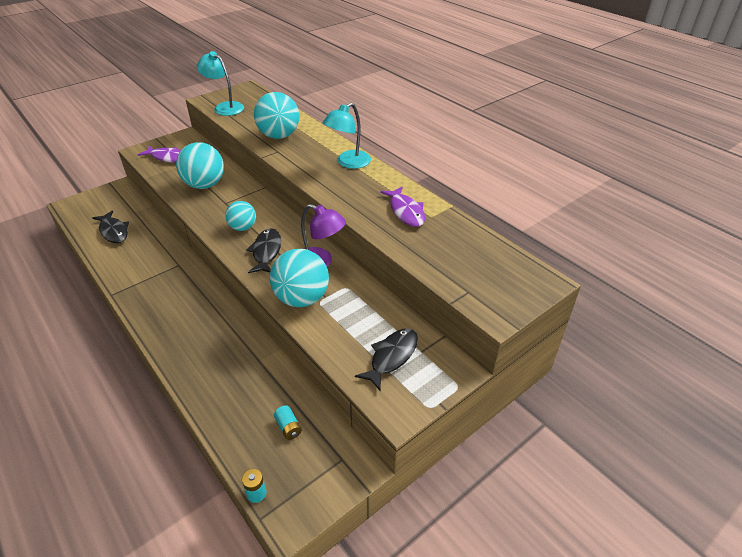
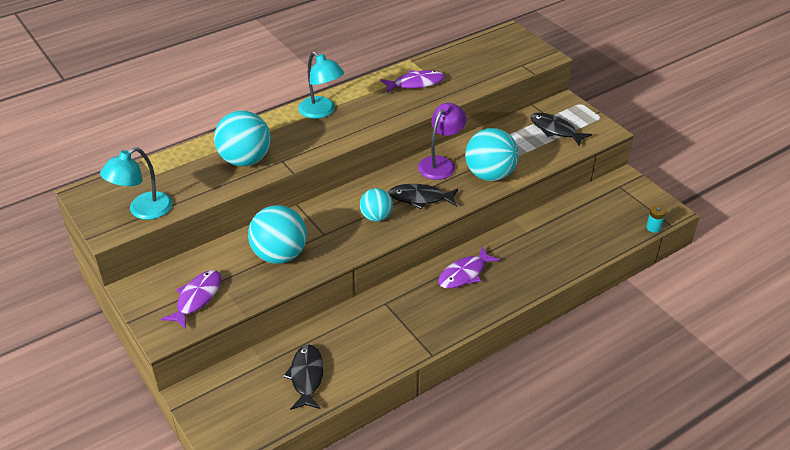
camera: 85 degrees left, 0 degrees up
black fish [92,210,129,243] -> black fish turned 60 degrees counterclockwise [283,344,324,410]
turquoise battery [274,405,302,440] -> none
none -> purple fish [438,247,500,289]

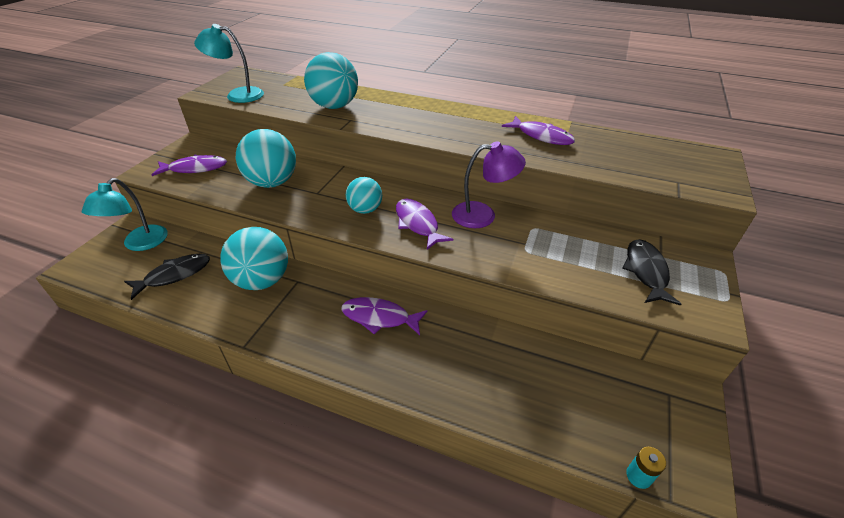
camera: 55 degrees right, 0 degrees up
turquoise lamp [298,52,344,119] -> turquoise lamp moved to [82,178,168,251]
black fish [389,184,458,209] -> purple fish [396,199,453,250]
turquoise ball [465,128,519,181] -> turquoise ball moved to [220,227,288,290]

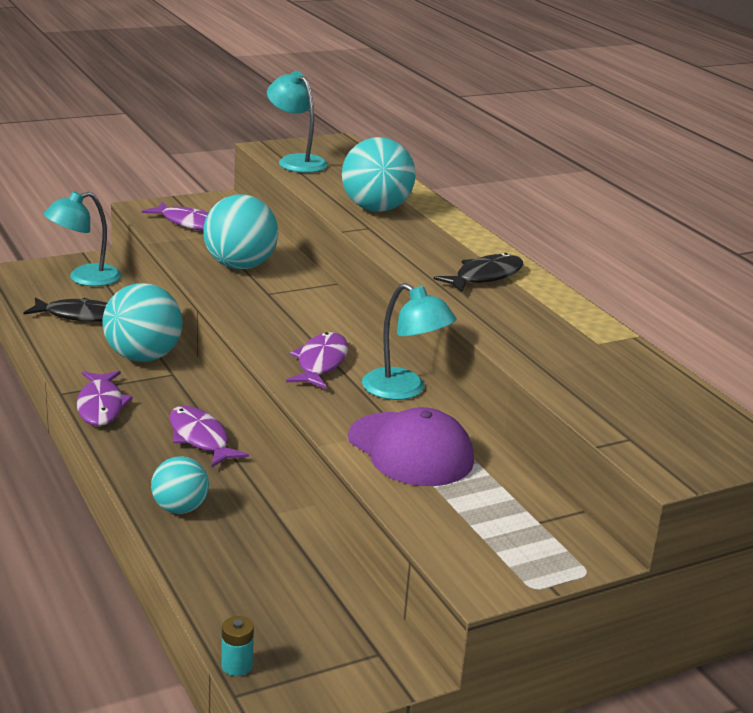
camera: 40 degrees right, 15 degrees down
turquoise ball [346,177,382,214] -> turquoise ball moved to [151,456,209,514]
purple lamp [452,141,526,228] -> turquoise lamp [362,283,457,400]
purple fish [502,116,575,145] -> purple fish moved to [77,371,133,426]
black fish [622,239,681,306] -> black fish moved to [434,253,523,293]
none -> purple cap [348,407,474,486]

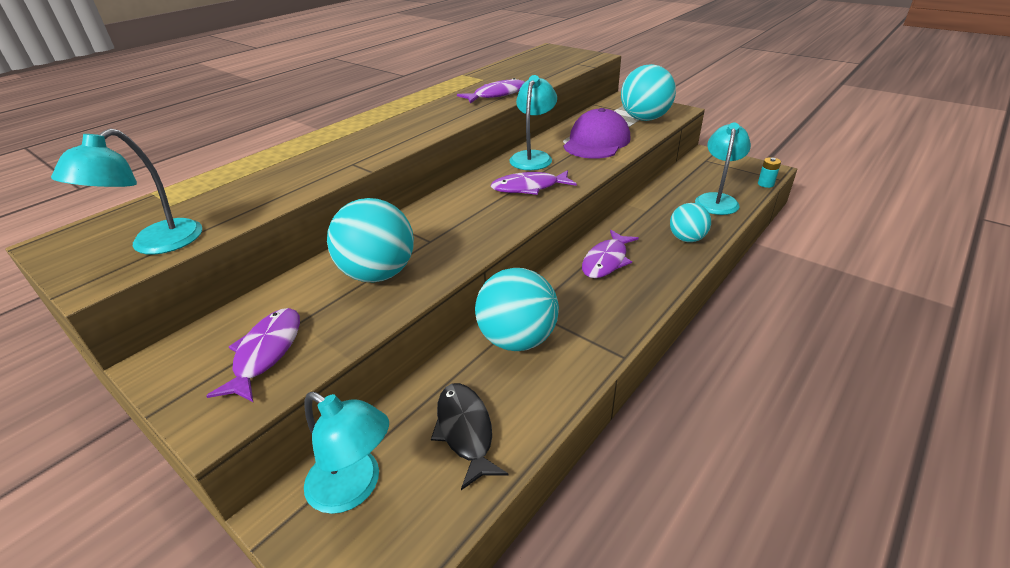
camera: 110 degrees left, 10 degrees up
purple fish [77,371,133,426] -> purple fish moved to [457,78,525,104]
turquoise ball [342,137,416,212] -> turquoise ball moved to [621,64,676,121]
black fish [434,253,523,293] -> none
none -> turquoise lamp [695,123,751,215]

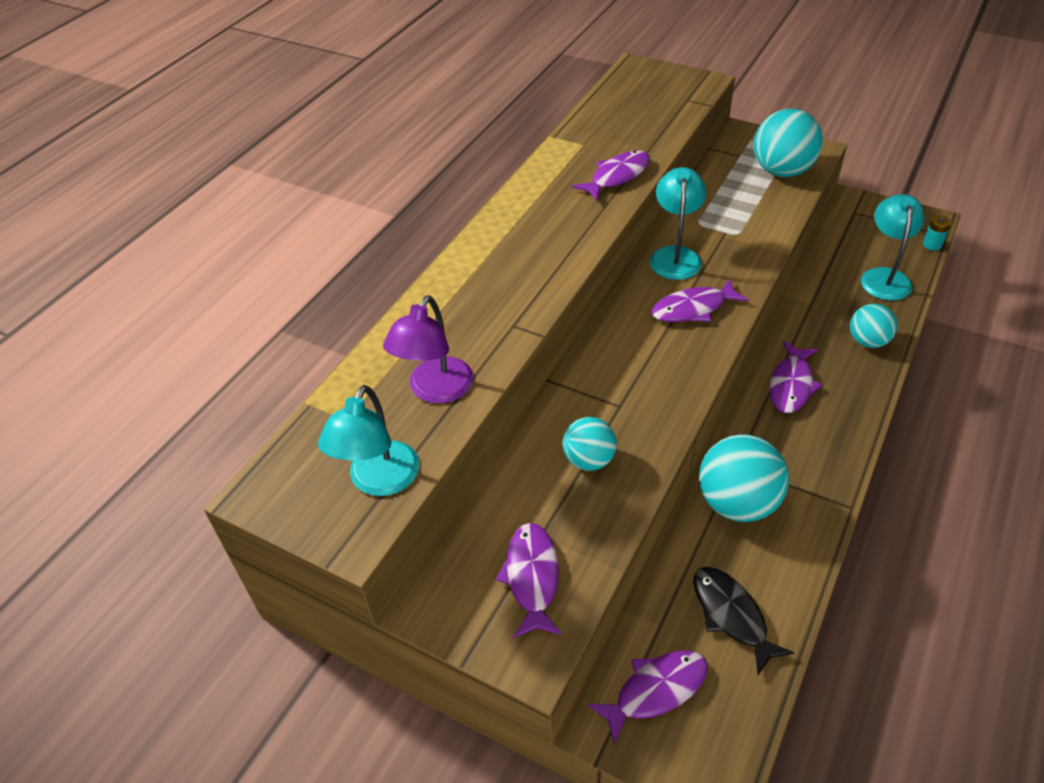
camera: 10 degrees left, 10 degrees up
turquoise lamp [304,392,389,514] -> purple fish [587,650,708,745]
turquoise ball [327,198,414,282] -> turquoise ball [563,417,617,471], size x0.60
purple cap [564,108,631,159] -> none
none -> purple lamp [383,295,473,404]

